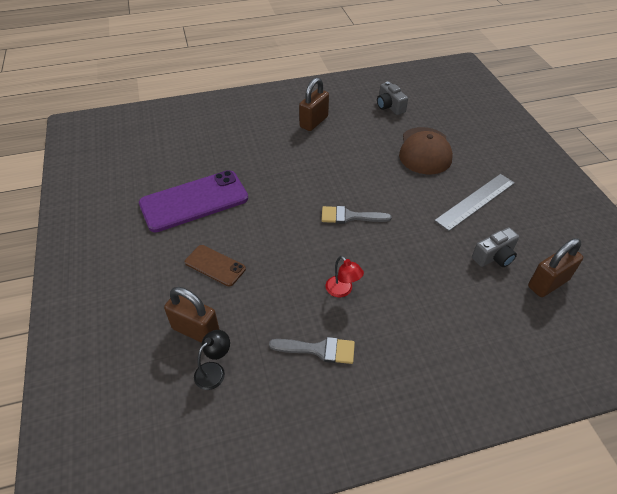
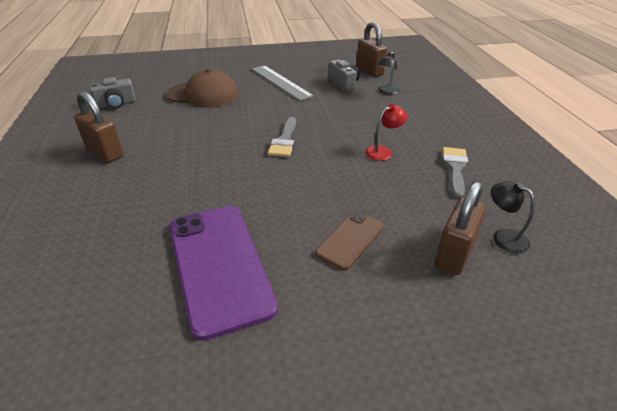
camera: 85 degrees left, 10 degrees down
none -> black lamp [377,52,399,94]

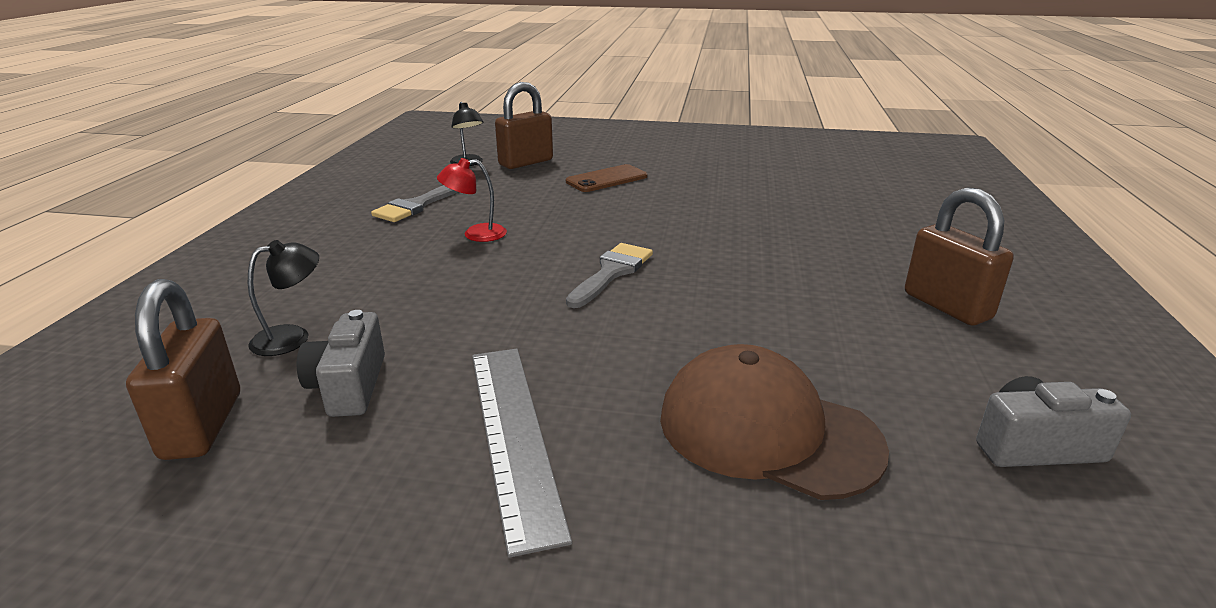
camera: 160 degrees left, 10 degrees down
purple phone [169,206,278,341] -> none

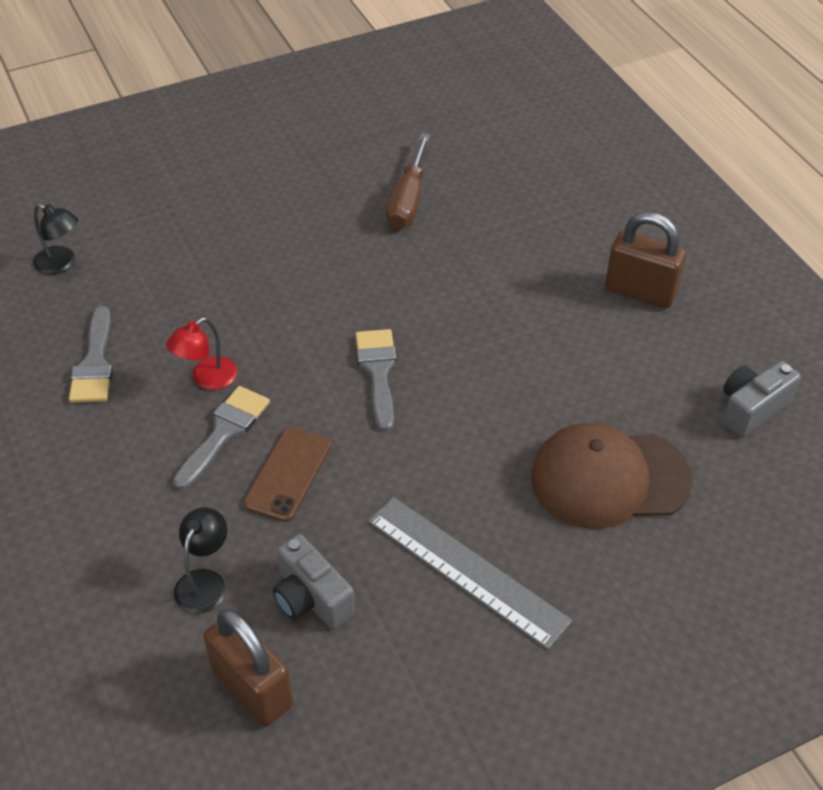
camera: 35 degrees left, 20 degrees up
brown padlock [495,82,553,169] -> none
brown phone [566,164,648,192] -> brown phone moved to [243,427,331,522]
none -> grey brush [173,386,270,490]
none -> brown screwdriver [386,133,430,229]

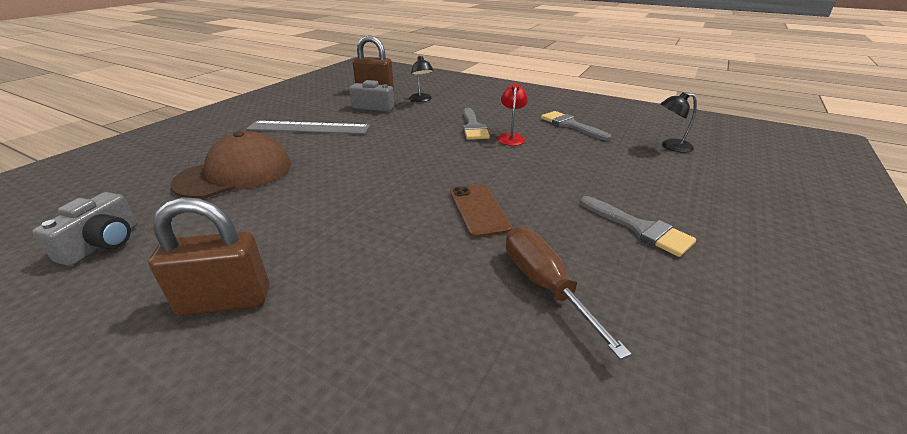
camera: 145 degrees right, 15 degrees down
brown phone [243,427,331,522] -> brown phone moved to [450,184,513,238]
grey brush [355,329,396,432] -> grey brush moved to [580,196,696,257]

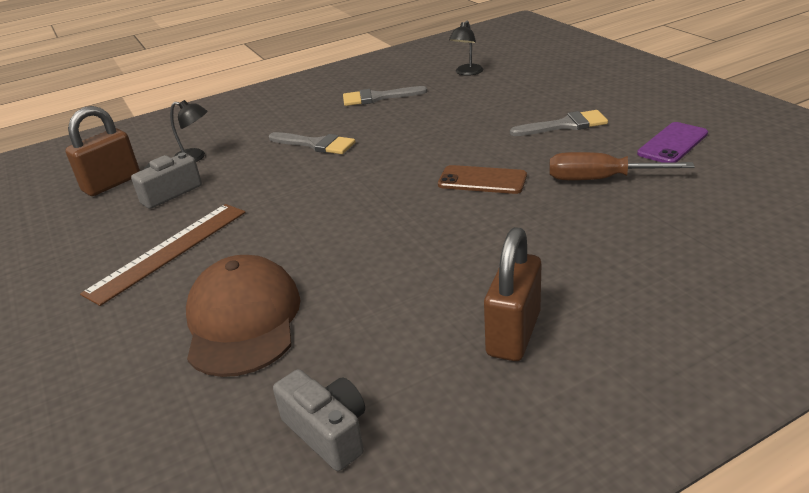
camera: 55 degrees left, 0 degrees up
grey ruler [246,121,370,134] -> brown ruler [80,204,246,306]
red lamp [497,83,528,146] -> none
none -> purple phone [637,122,708,163]

